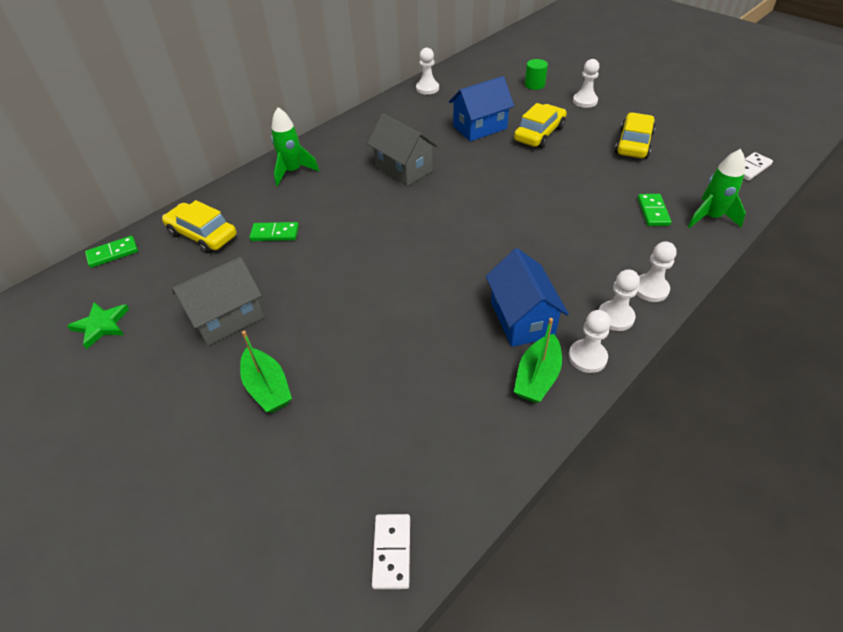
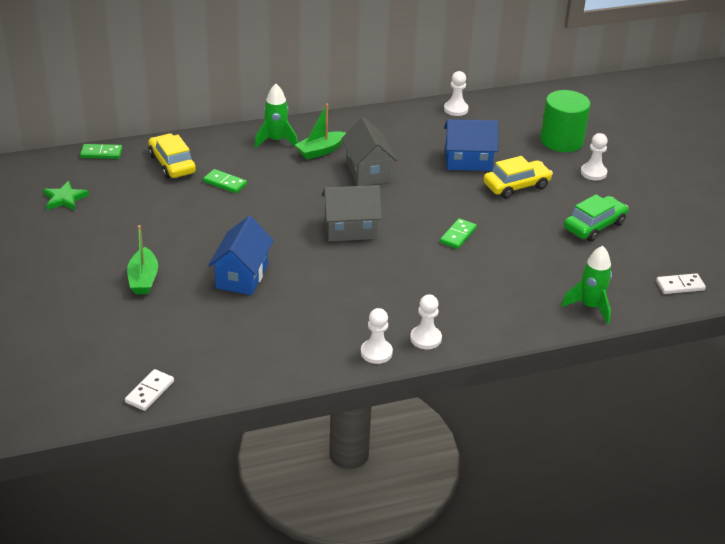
camera: 25 degrees right, 10 degrees down
grey house [172,257,264,346] -> grey house moved to [322,185,382,241]
blue house [486,248,569,347] -> blue house moved to [208,216,274,295]
green boat [514,318,562,403] -> green boat moved to [295,104,346,160]
green cylinder [525,59,548,90] -> green cylinder [540,90,591,152], size x1.96
yellow car [615,113,656,159] -> green car [564,194,628,242]
white pawn [637,241,677,302] -> none
green domino [638,194,671,226] -> green domino moved to [440,218,477,249]

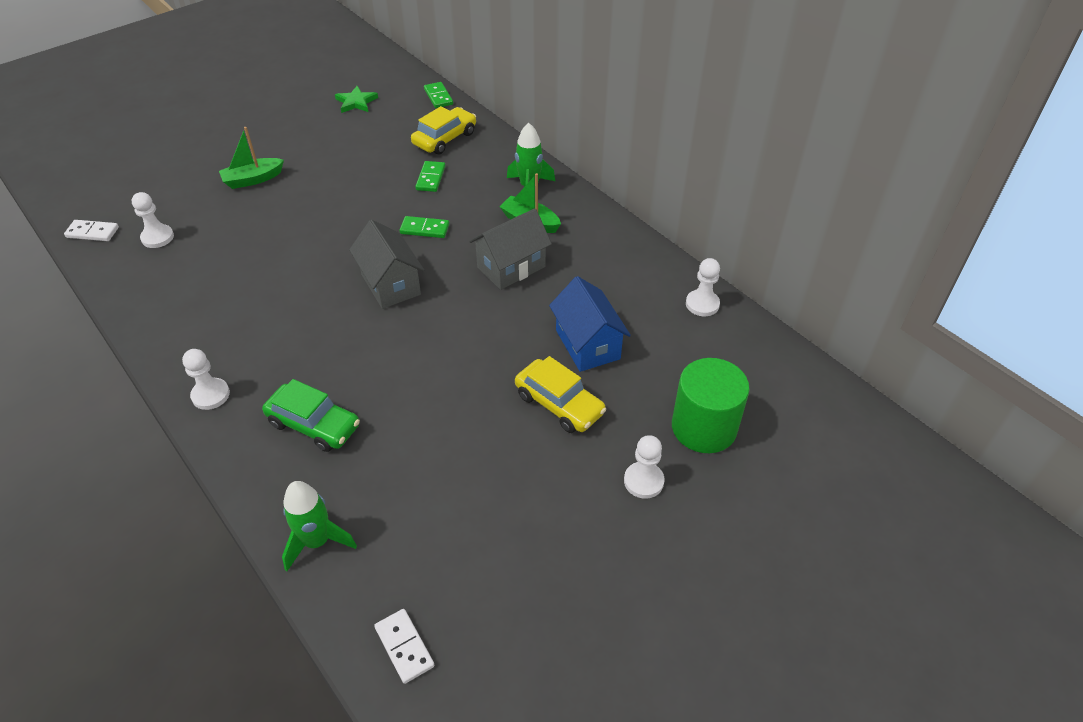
camera: 70 degrees right, 10 degrees up
blue house [208,216,274,295] -> none
white pawn [361,308,393,364] -> white pawn moved to [132,192,174,248]
green domino [440,218,477,249] -> green domino moved to [400,216,449,238]
green car [564,194,628,242] -> green car moved to [262,379,360,452]

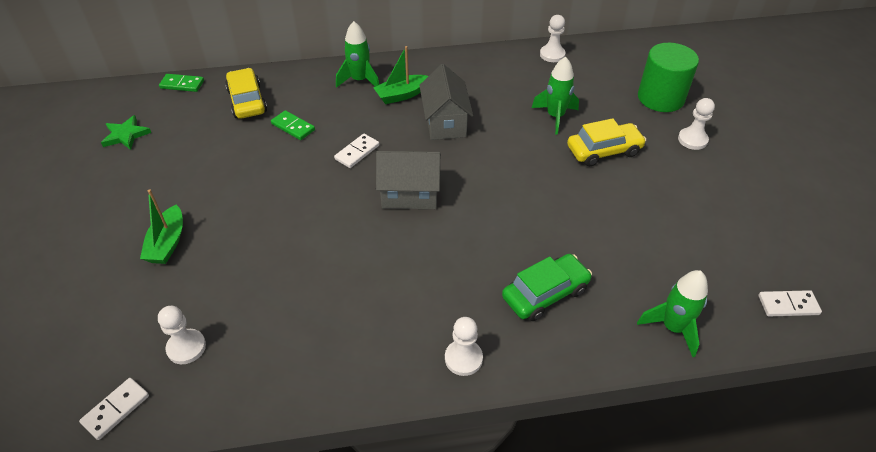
camera: 60 degrees left, 0 degrees up
green domino [400,216,449,238] -> white domino [334,134,379,168]
blue house [549,276,631,372] -> green rocket [532,57,579,135]

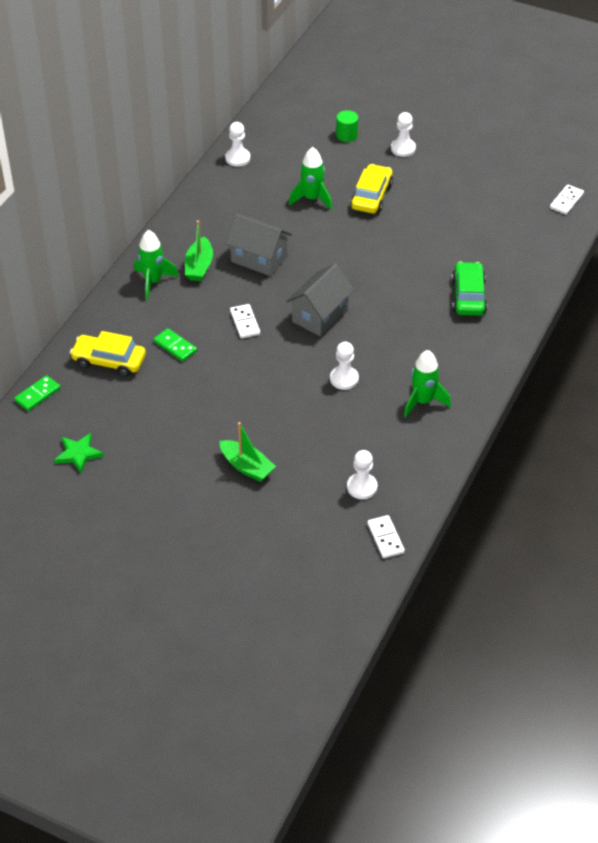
camera: 55 degrees left, 0 degrees up
green domino [271,110,315,140] -> green domino turned 60 degrees clockwise [154,328,197,362]
white pawn [445,317,483,376] -> white pawn moved to [330,342,359,390]
green rocket [637,270,708,357] -> green rocket moved to [404,350,451,417]
green cylinder [638,43,699,112] -> green cylinder [336,110,358,142], size x0.51

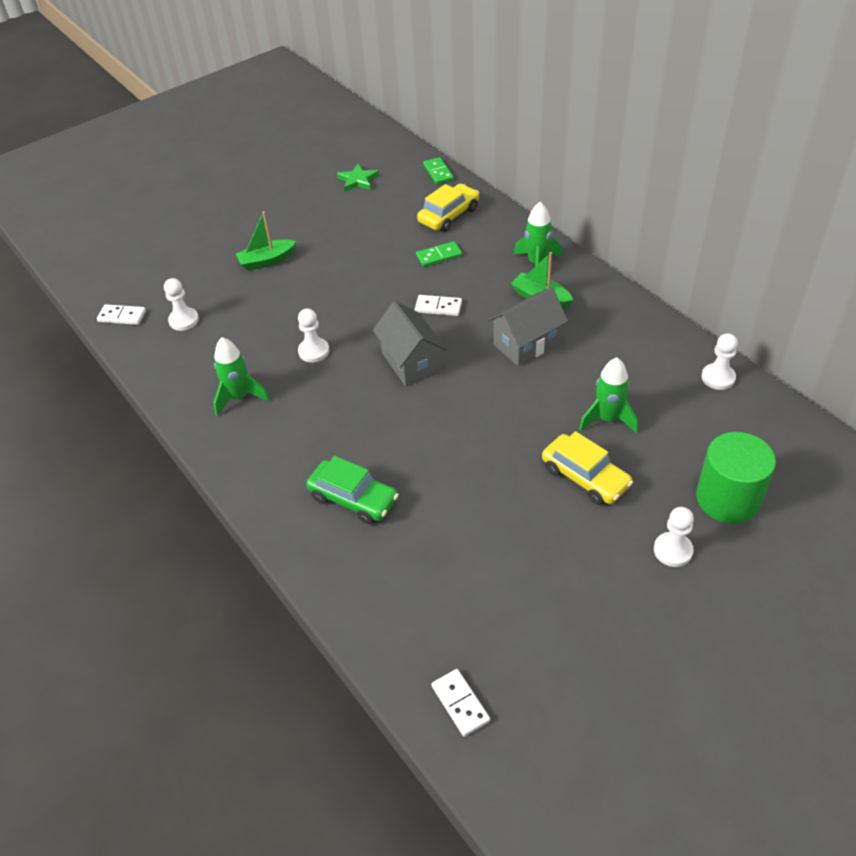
camera: 120 degrees right, 0 degrees up
green cylinder [336,110,358,142] -> green cylinder [696,432,776,524], size x1.96

